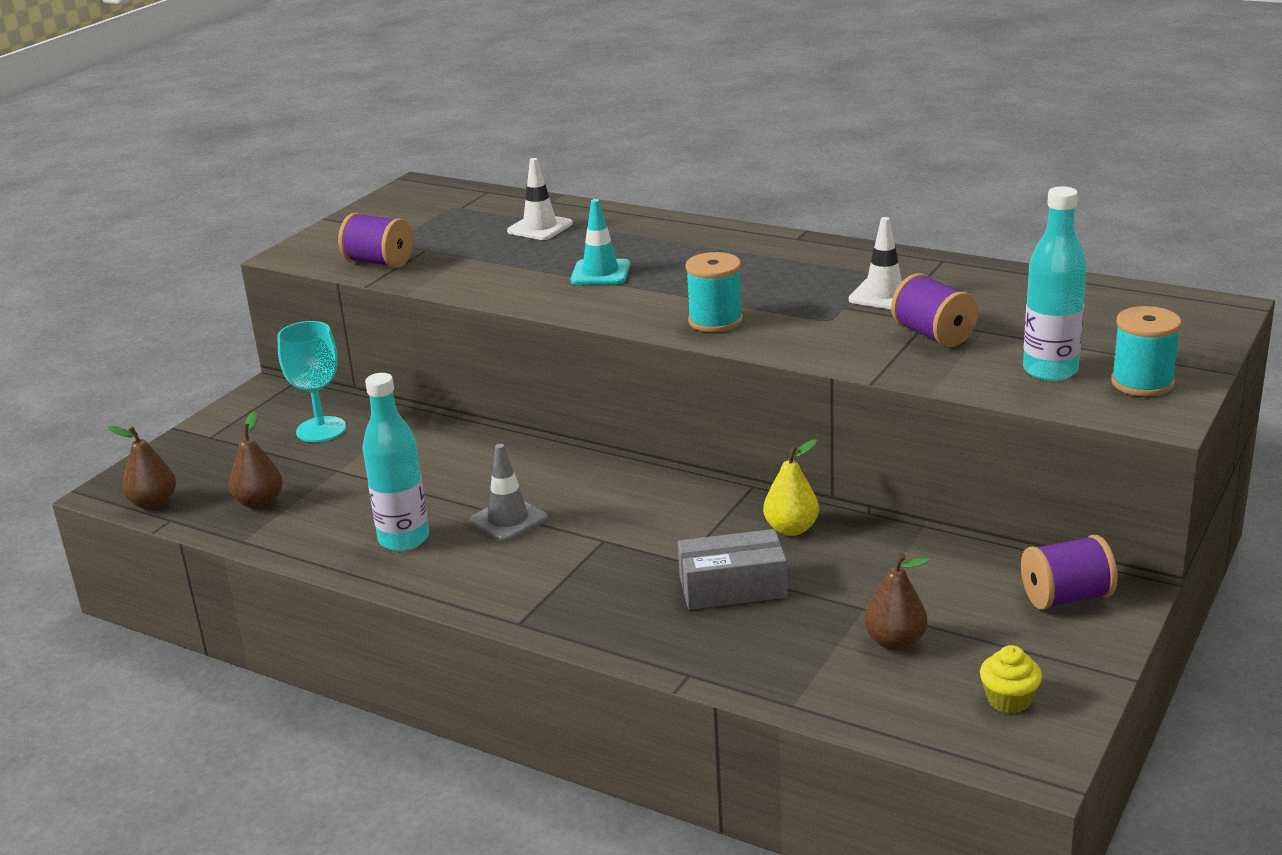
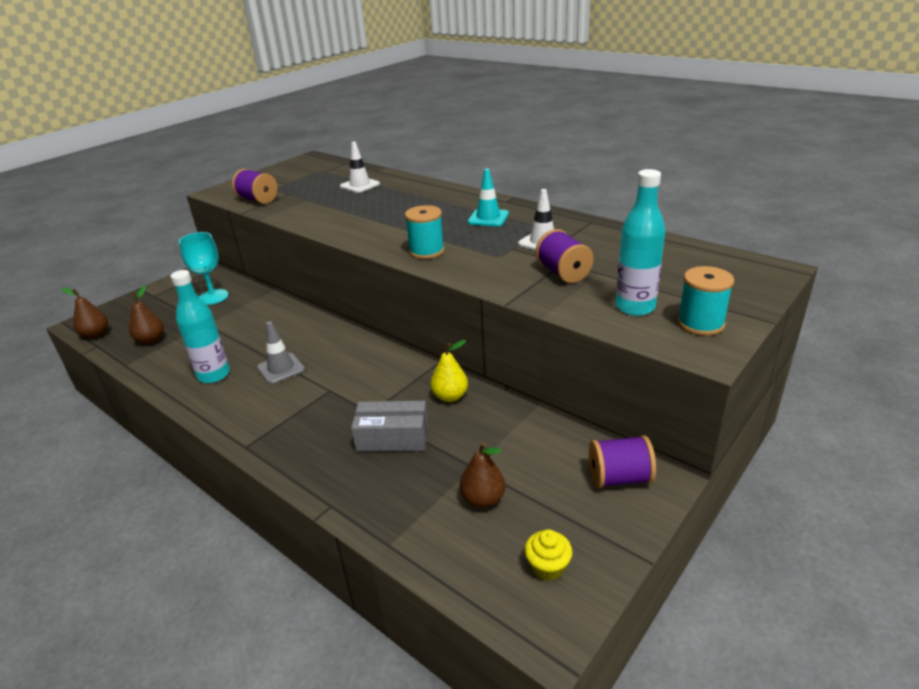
camera: 10 degrees right, 5 degrees up
turquoise traffic cone [570,199,630,285] -> turquoise traffic cone moved to [468,169,509,226]

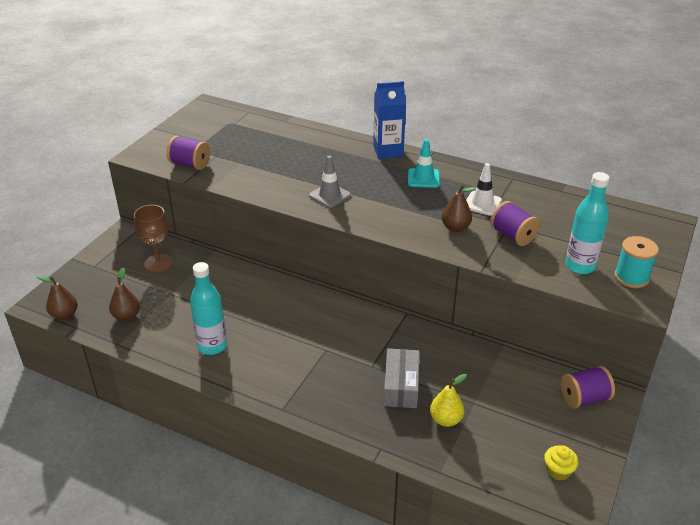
camera: 15 degrees left, 5 degrees up
turquoise goblet [179,232,229,305] -> brown goblet [134,205,173,273]
grey traffic cone [257,321,305,384] -> grey traffic cone moved to [309,155,351,208]
white traffic cone [340,142,380,193] -> none
grey box [351,401,428,451] -> grey box turned 75 degrees counterclockwise [384,348,419,408]
turquoise spool [405,205,445,259] -> none
yellow pear [430,340,468,402] -> yellow pear moved to [430,374,467,427]
brown pear [459,442,506,508] -> brown pear moved to [442,185,476,232]
none -> blue carton [373,81,406,159]

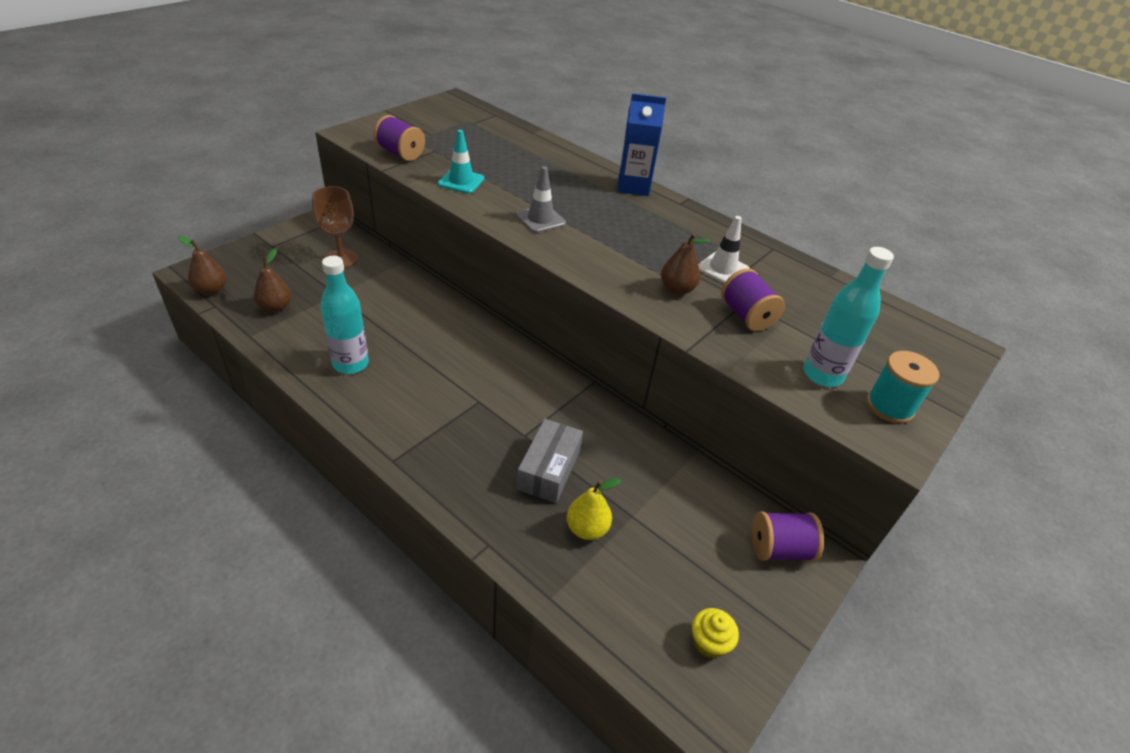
camera: 10 degrees right, 5 degrees up
turquoise traffic cone [408,139,440,188] -> turquoise traffic cone moved to [438,130,484,194]

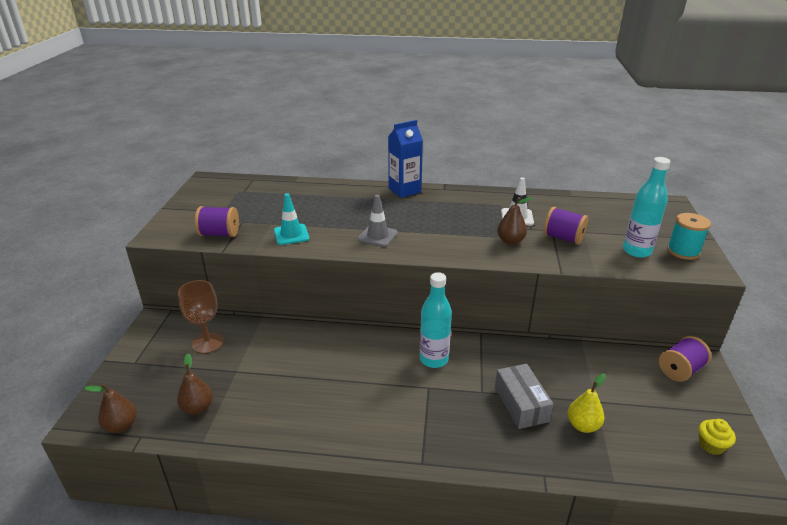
camera: 30 degrees left, 10 degrees down
turquoise bottle [320,256,369,374] -> turquoise bottle moved to [420,272,452,368]

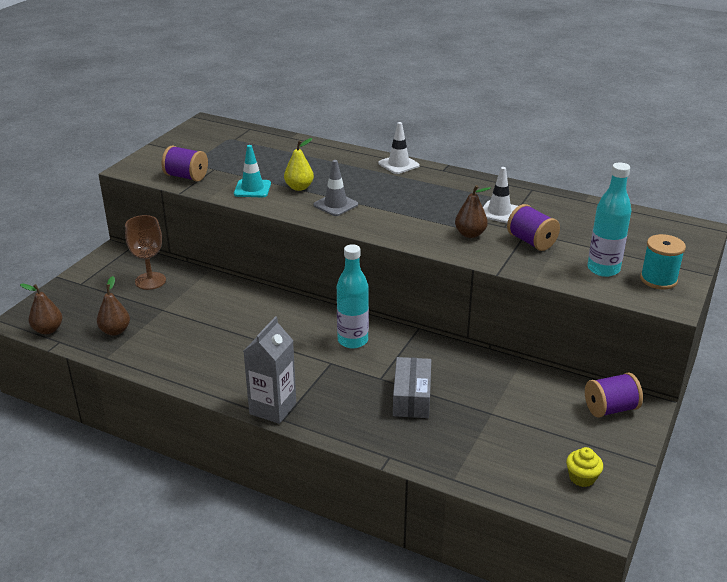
camera: 20 degrees right, 0 degrees up
blue carton [388,120,423,198] -> white traffic cone [378,122,419,174]
yellow pear [567,373,606,433] -> yellow pear moved to [284,138,314,191]
none -> grey carton [244,316,296,424]

